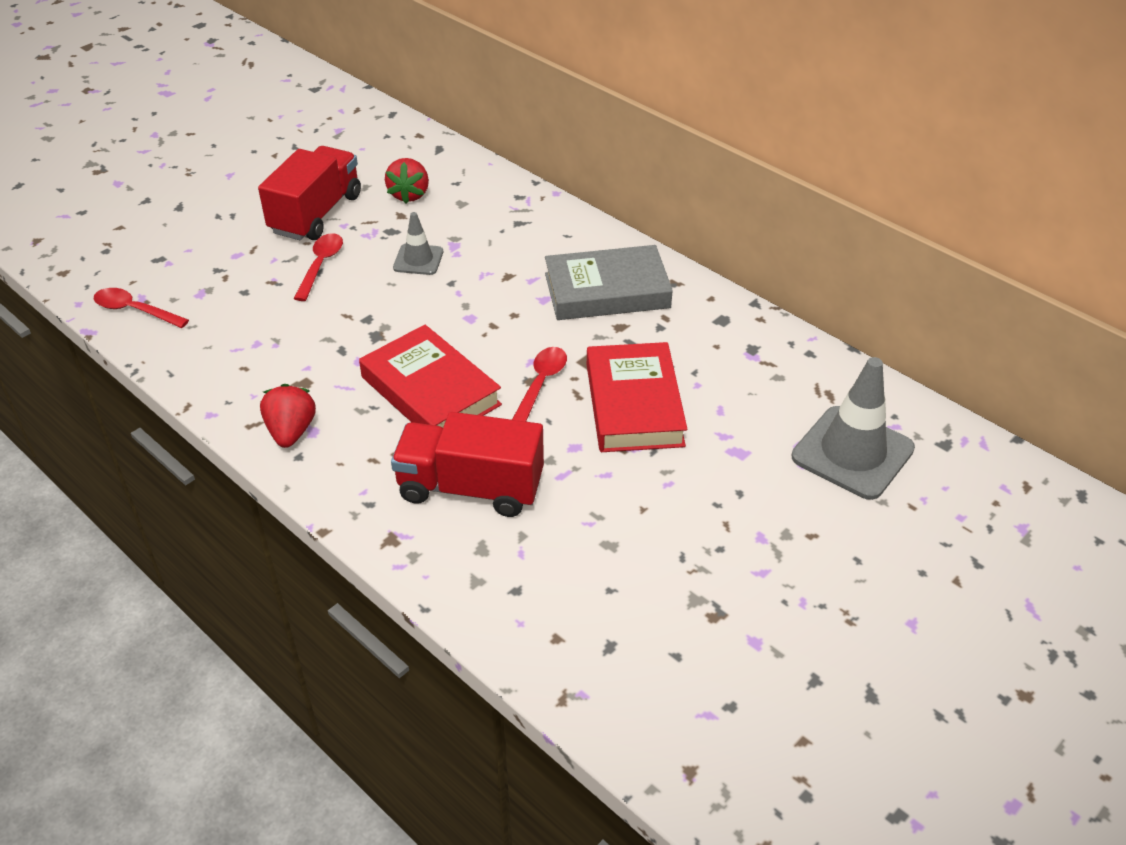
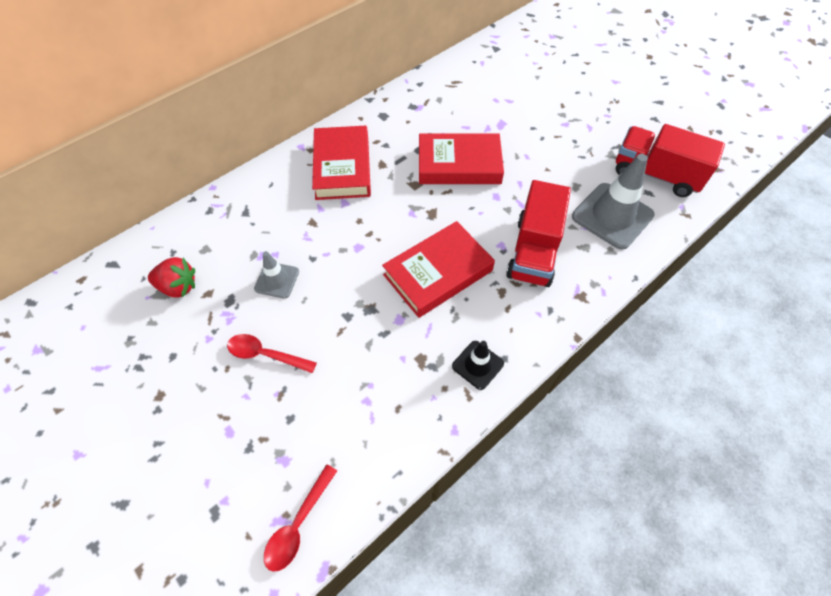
camera: 85 degrees left, 15 degrees up
red truck [258,146,361,240] -> red truck moved to [616,124,725,197]
red strawberry [260,384,316,448] -> black traffic cone [452,341,504,390]
red spoon [512,347,567,422] -> none
grey book [545,245,673,320] -> red book [312,126,371,200]
grey traffic cone [791,357,915,500] -> grey traffic cone moved to [572,154,655,250]

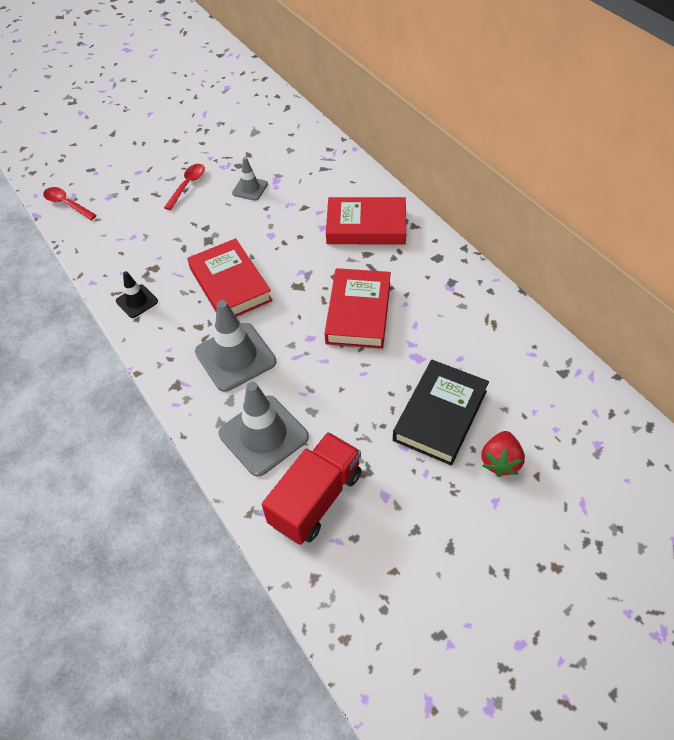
camera: 100 degrees right, 5 degrees down
red strawberry [148,257,195,298] -> red strawberry moved to [481,431,525,477]
red truck [506,180,571,287] -> grey traffic cone [195,300,276,392]
none -> black book [393,360,489,466]

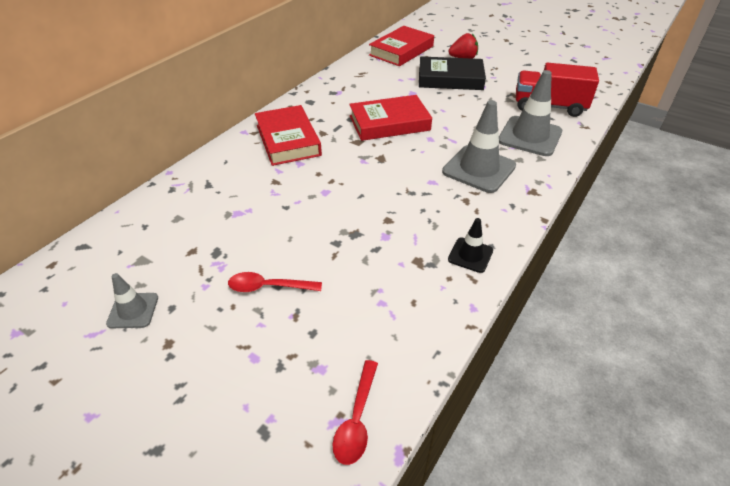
camera: 115 degrees left, 10 degrees down
red book [187,238,273,317] -> red book moved to [369,26,434,66]
grey traffic cone [232,157,268,201] -> grey traffic cone moved to [106,273,158,329]

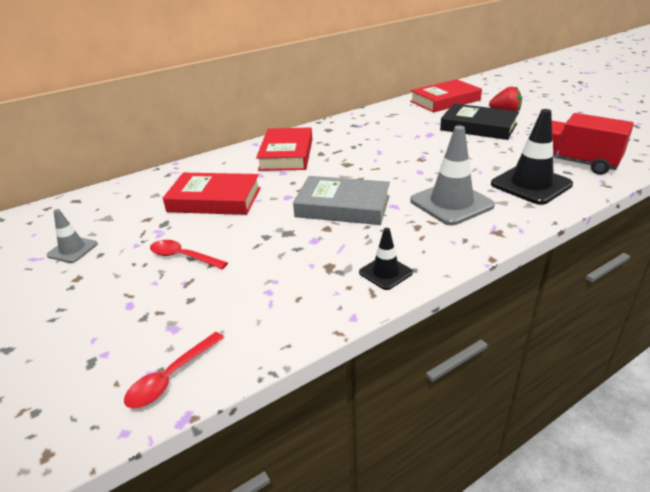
camera: 25 degrees right, 10 degrees down
red book [349,95,432,141] -> red book moved to [163,173,261,215]
grey traffic cone [499,70,562,156] -> black traffic cone [491,109,573,205]
none -> grey book [293,176,390,225]

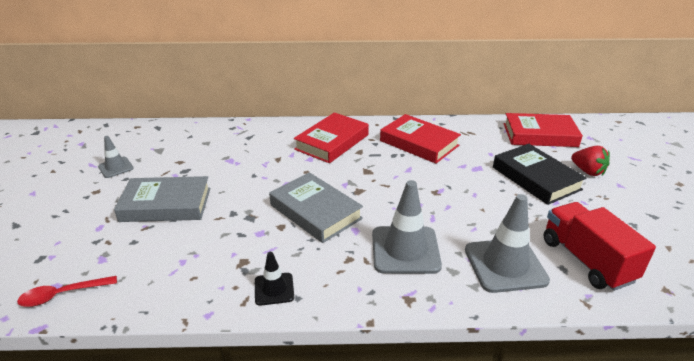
camera: 30 degrees right, 0 degrees up
red spoon [150,240,228,269] -> grey book [114,176,210,222]
red book [163,173,261,215] -> red book moved to [380,114,461,164]
black traffic cone [491,109,573,205] -> grey traffic cone [465,194,550,293]

